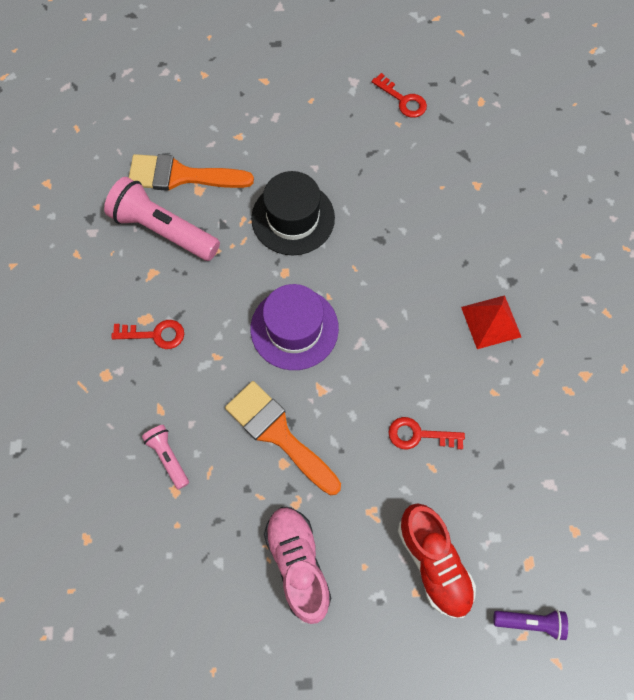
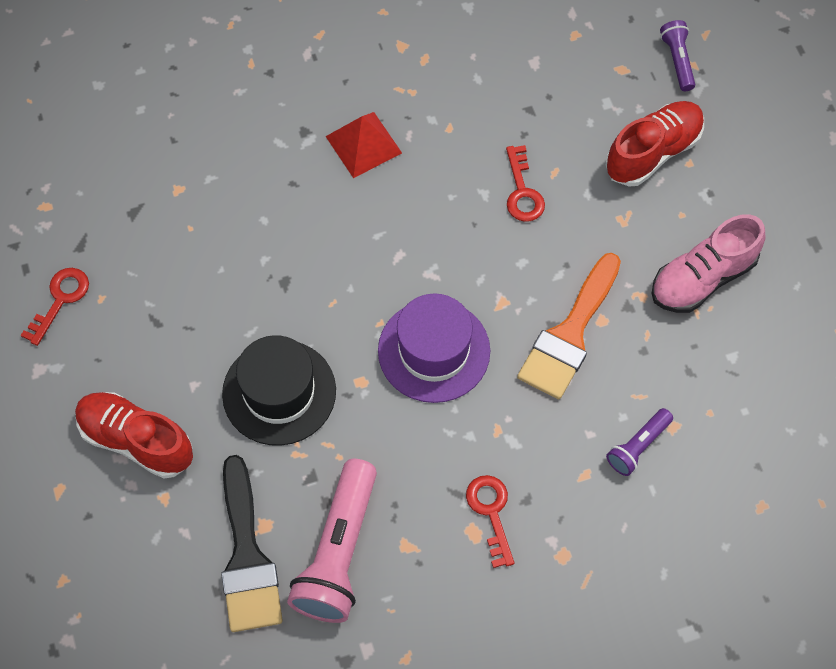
camera: 105 degrees left, 5 degrees down
orange brush [129,154,254,191] -> black brush [221,455,283,632]
pink flashlight [142,425,189,490] -> purple flashlight [606,408,673,476]
none -> red shoe [75,392,193,478]

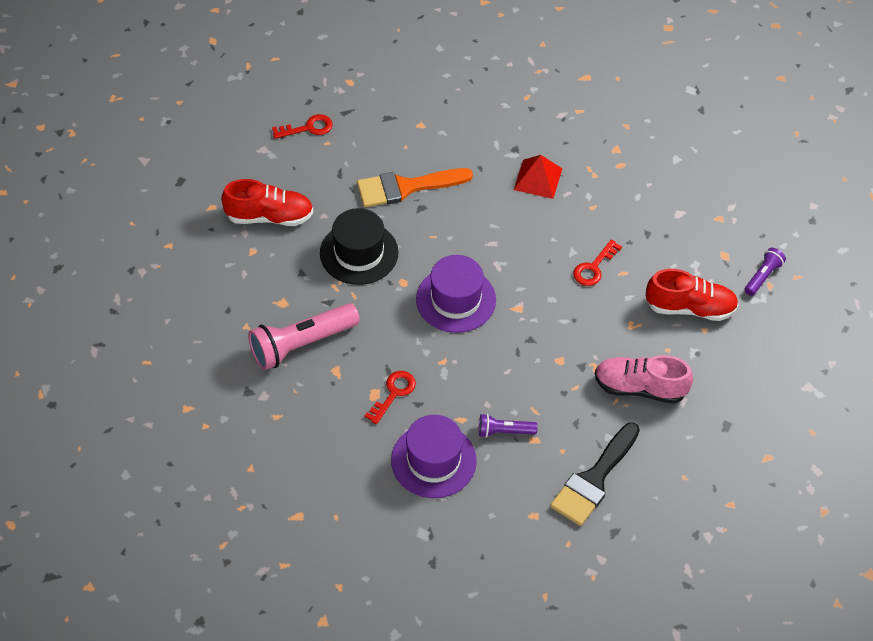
camera: 45 degrees right, 10 degrees down
red shoe [75,392,193,478] -> red shoe turned 105 degrees clockwise [221,179,313,226]
black brush [221,455,283,632] -> black brush moved to [550,422,640,526]
orange brush [517,253,621,399] -> orange brush moved to [357,168,473,207]
none -> purple hat [391,415,477,498]

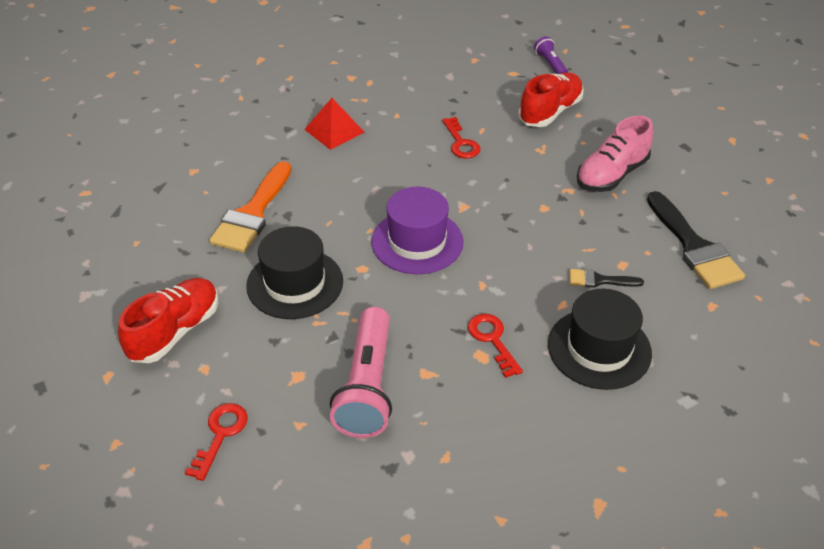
camera: 55 degrees left, 10 degrees down
red key [272,114,333,139] -> red key moved to [185,403,248,481]
purple hat [391,415,477,498] -> black hat [548,289,652,390]
purple flashlight [479,414,538,438] -> black brush [569,269,644,288]

